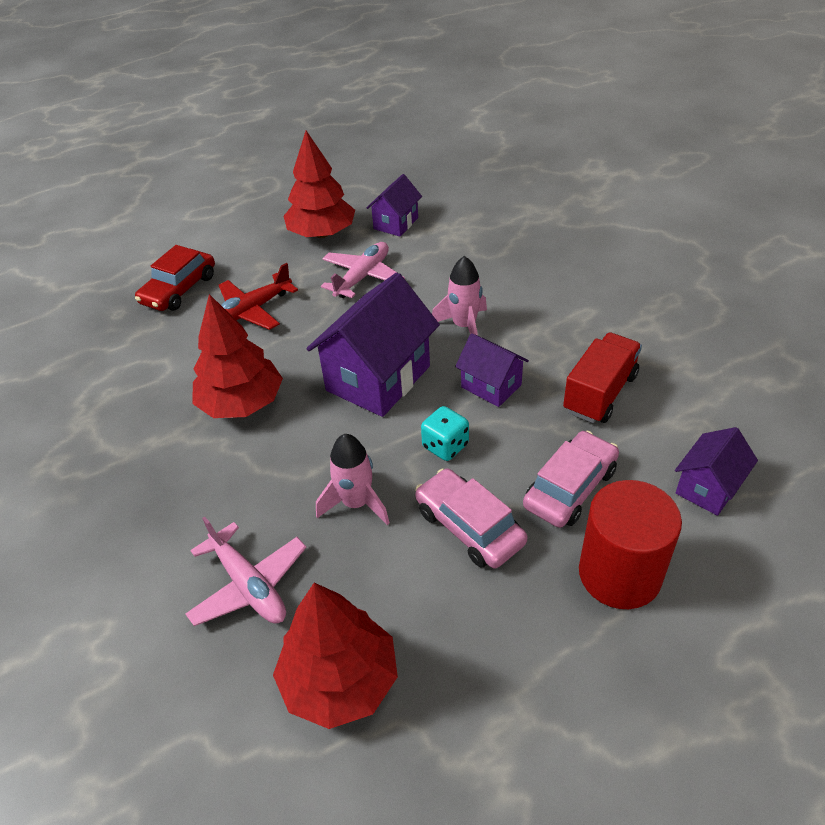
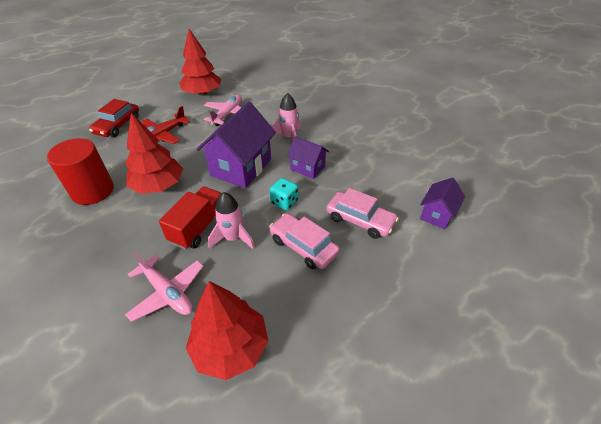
camera: 10 degrees left, 0 degrees up
purple house [367,174,422,237] -> none
pink car [523,431,619,528] -> pink car turned 90 degrees clockwise [326,188,399,239]
red truck [563,332,642,423] -> red truck moved to [159,187,221,250]
red cylinder [579,480,682,609] -> red cylinder moved to [47,138,114,205]

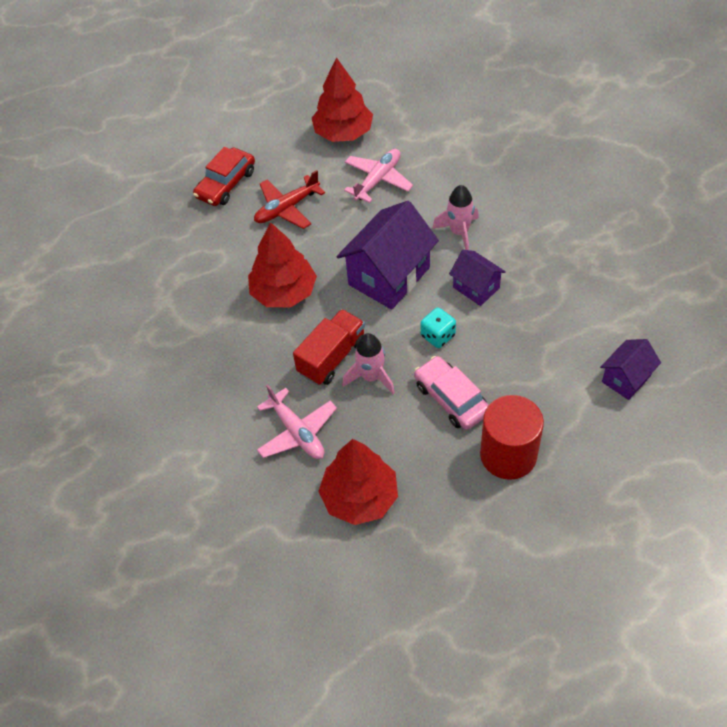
camera: 15 degrees right, 10 degrees up
red cylinder [47,138,114,205] -> red cylinder moved to [480,395,544,480]
pink car [326,188,399,239] -> none

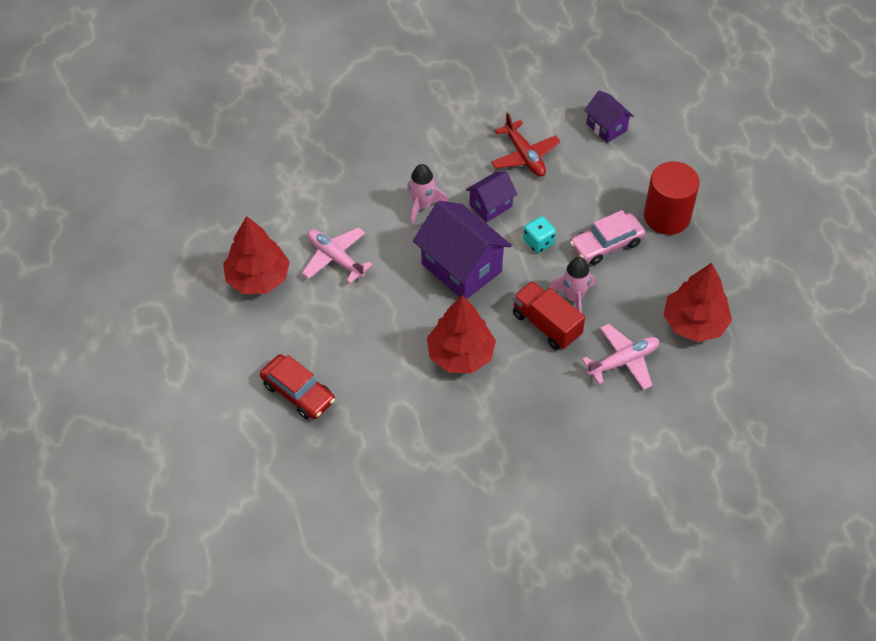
camera: 85 degrees left, 0 degrees up
red plane [254,170,325,229] -> red plane moved to [491,112,561,177]

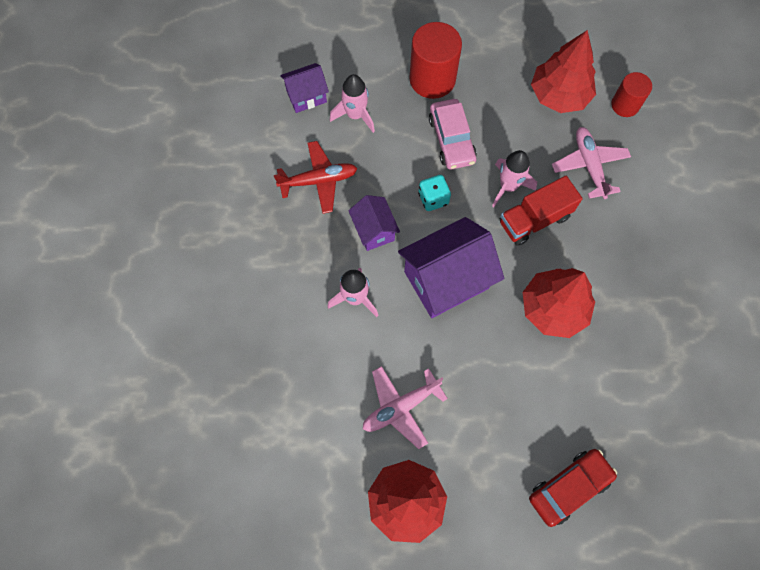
camera: 75 degrees left, 15 degrees up
none -> pink rocket [330,74,375,133]
none -> red cylinder [611,72,652,117]

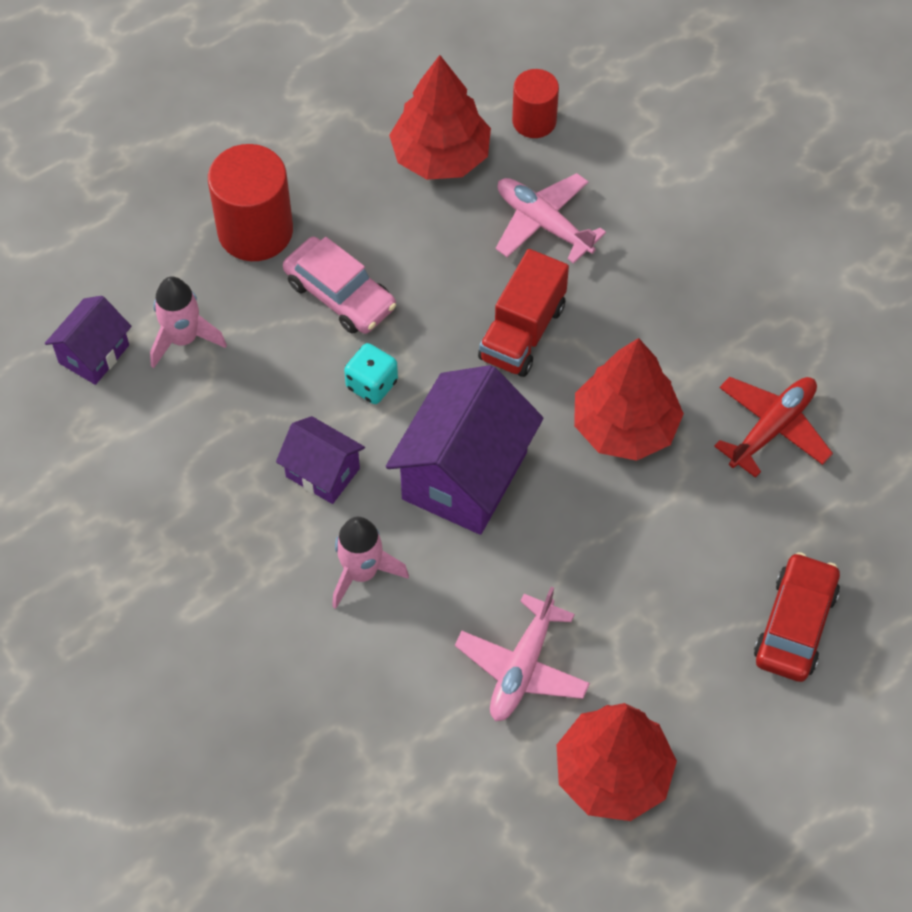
camera: 35 degrees left, 10 degrees down
red plane [274,141,358,214] -> red plane moved to [714,377,833,478]
pink rocket [492,150,537,207] -> none

